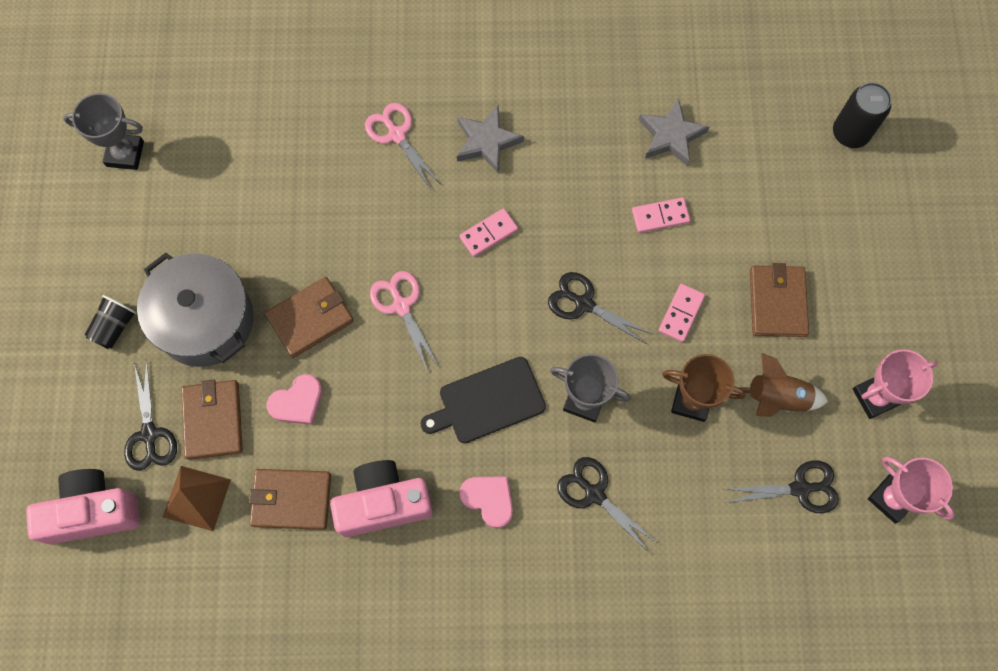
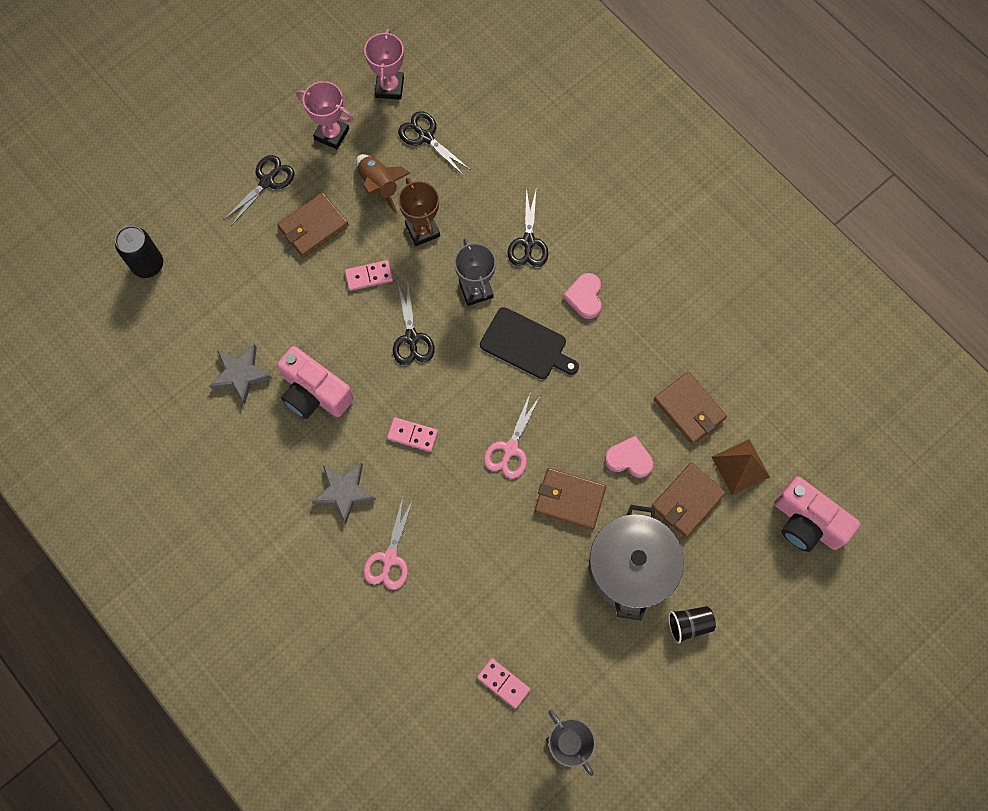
camera: 130 degrees left, 0 degrees up
black scissors [124,360,177,471] -> black scissors moved to [224,155,295,226]
pink camera [330,460,433,537] -> pink camera moved to [277,346,354,419]
pink domino [632,197,690,233] -> pink domino moved to [477,658,530,709]

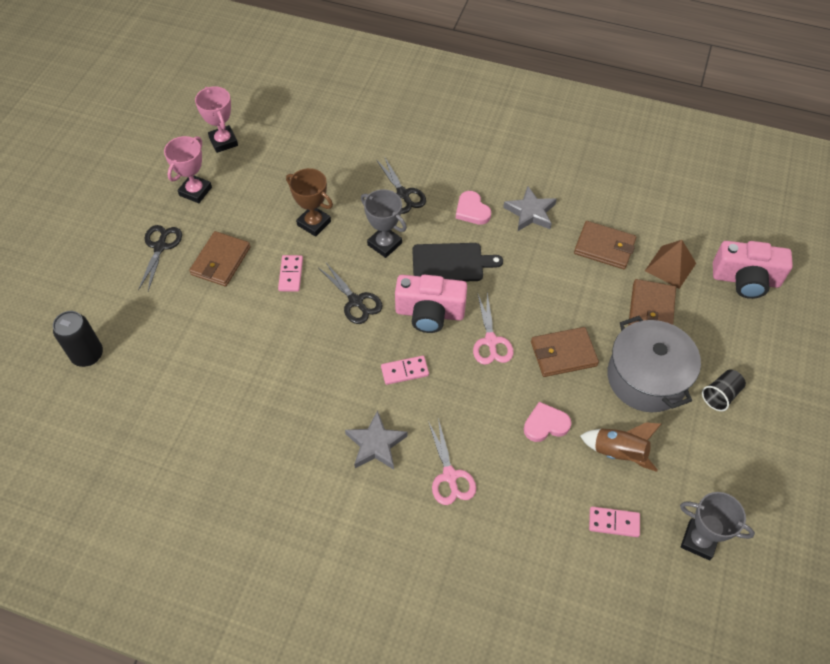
camera: 30 degrees left, 15 degrees down
grey star [210,344,273,404] -> grey star moved to [503,186,557,231]
pink camera [277,346,354,419] -> pink camera moved to [395,275,467,333]
pink trophy [296,81,353,149] -> pink trophy turned 60 degrees counterclockwise [164,136,212,203]
pink domino [345,260,393,291] -> pink domino turned 45 degrees counterclockwise [278,255,303,292]
brown rocket [356,154,410,214] -> brown rocket moved to [580,422,661,472]
black scissors [398,111,469,176] -> none
pink heart [605,436,653,478] -> pink heart moved to [524,402,571,442]

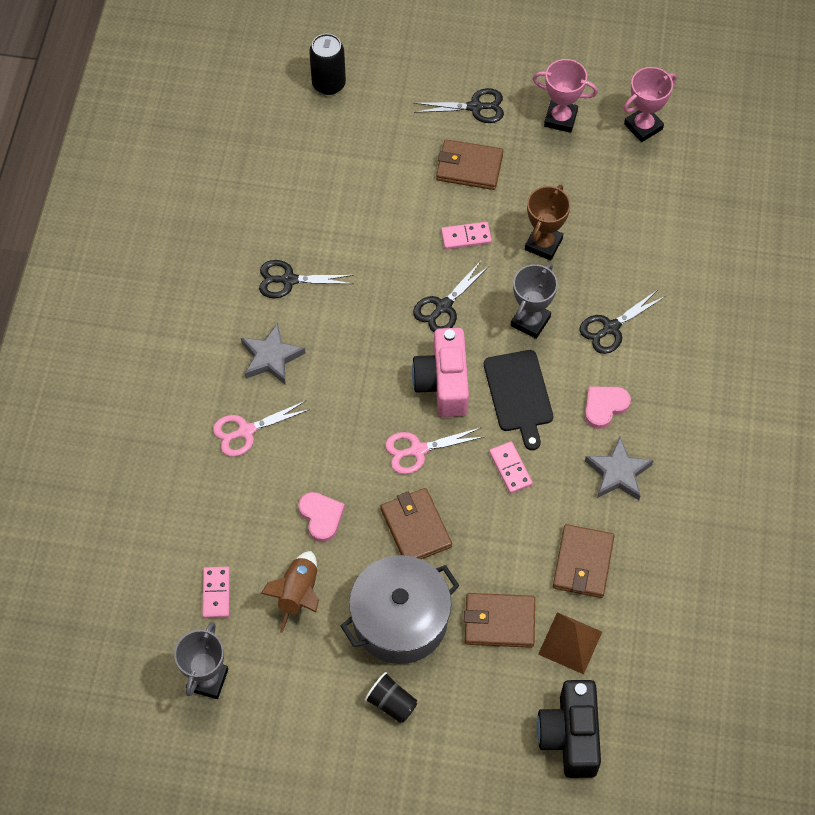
camera: 80 degrees right, 5 degrees up
pink domino [381,356,429,385] -> pink domino moved to [489,441,533,494]
pink camera [713,241,793,299] -> black camera [537,680,601,778]
none -> black scissors [259,260,354,298]

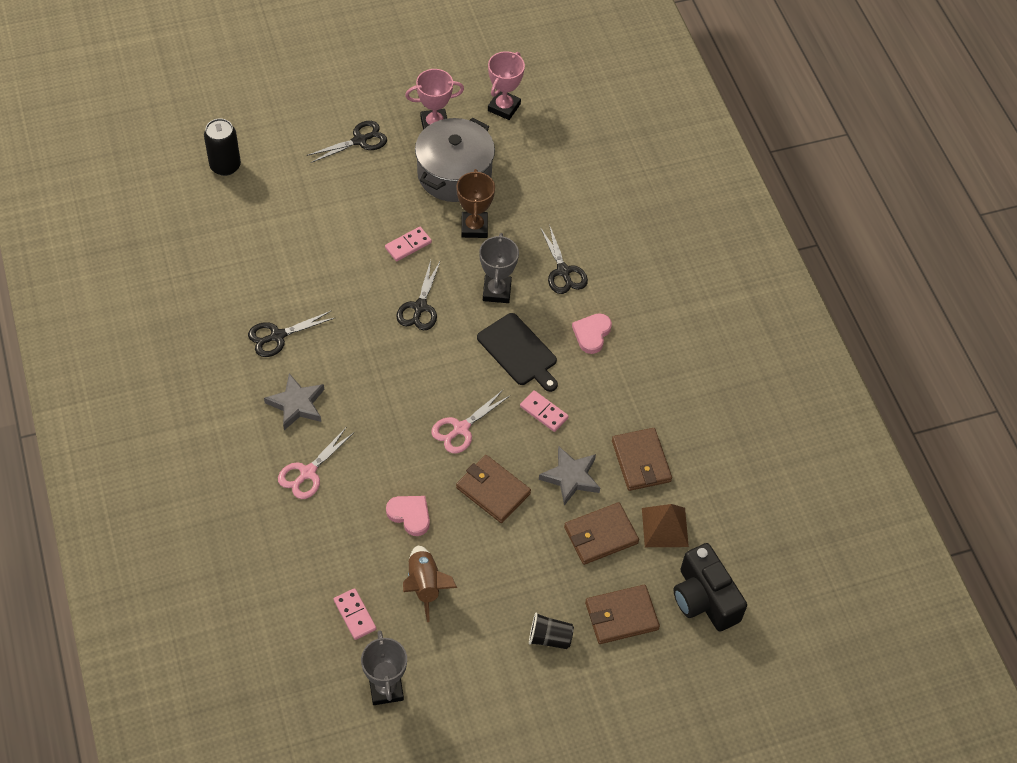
camera: 30 degrees left, 5 degrees down
grey pot [341,555,460,664] -> grey pot moved to [415,118,495,202]
pink camera [412,328,469,417] -> none
brown wallet [436,139,503,190] -> brown wallet moved to [585,585,660,644]
black scissors [579,290,664,354] -> black scissors turned 45 degrees counterclockwise [540,224,588,294]
grey star [585,437,654,500] -> grey star moved to [539,447,600,506]

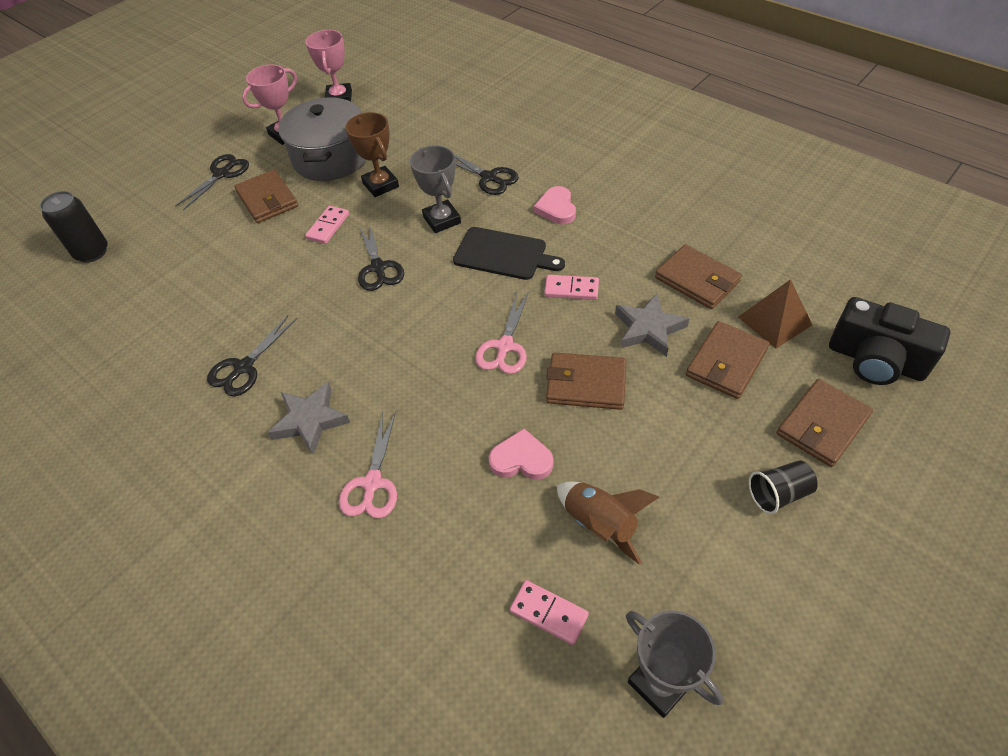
camera: 25 degrees left, 5 degrees down
none -> brown wallet [234,170,298,223]

